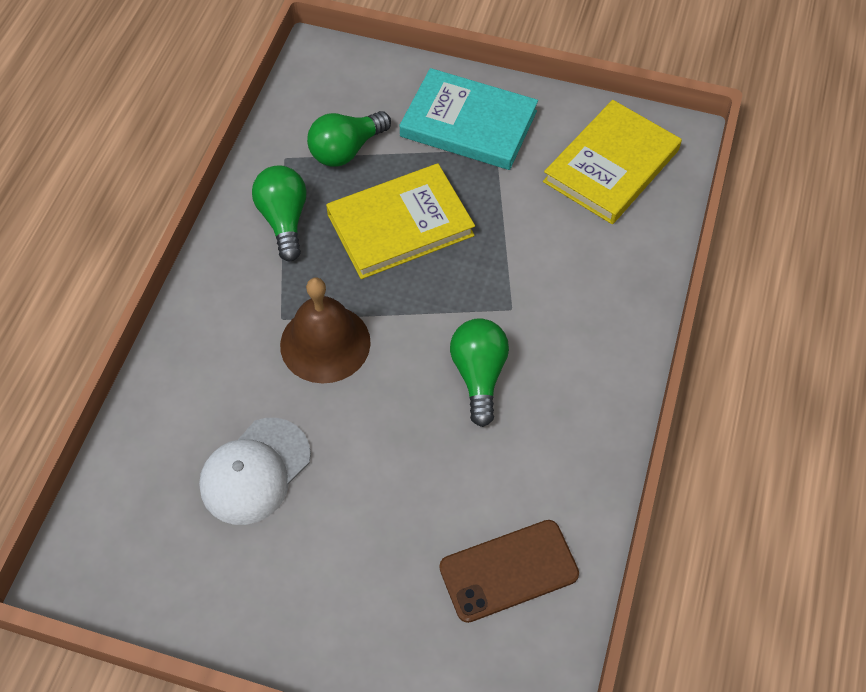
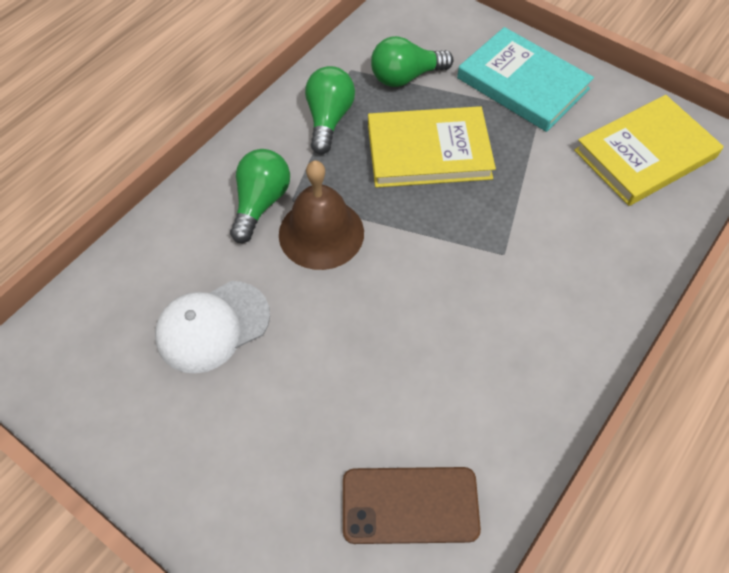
camera: 20 degrees right, 0 degrees up
green light bulb [450,318,509,427] -> green light bulb moved to [230,149,290,243]

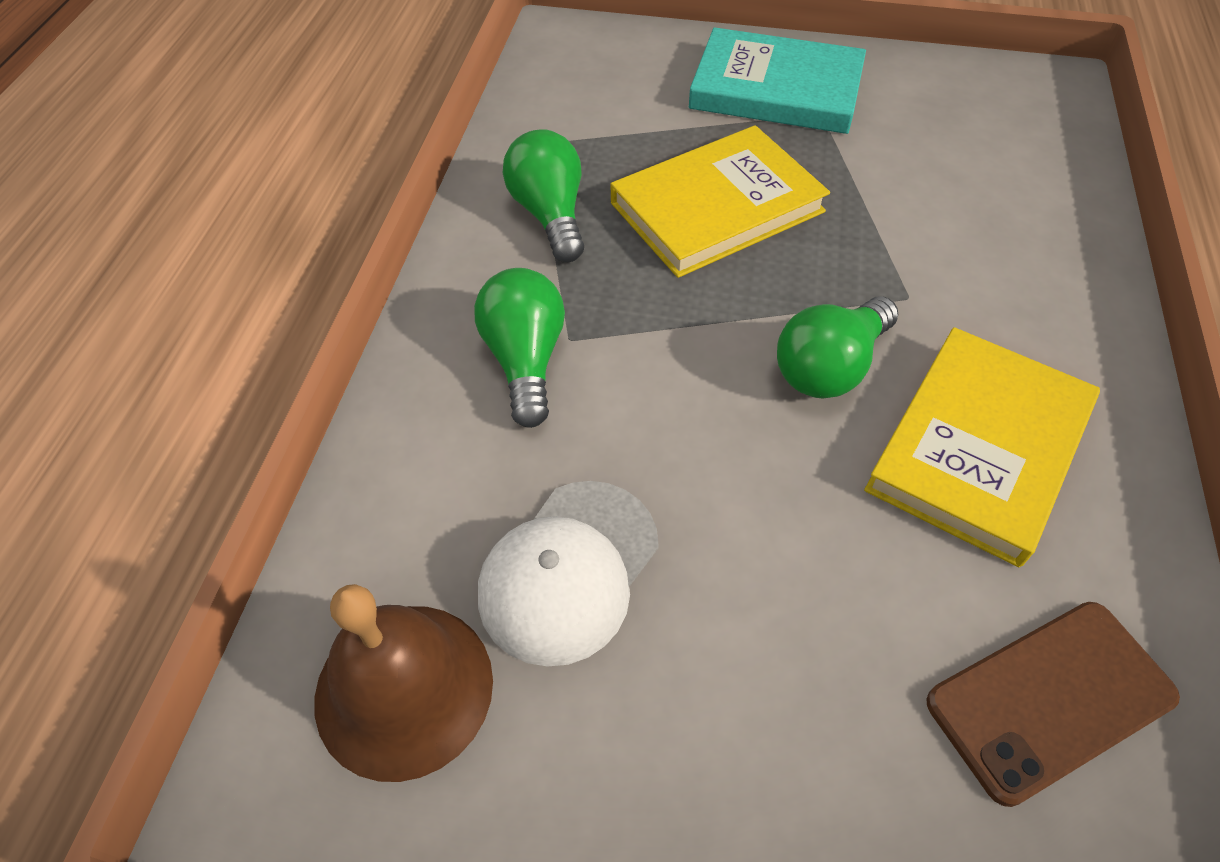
camera: 25 degrees left, 5 degrees down
brown bell [279,160,364,270] -> brown bell moved to [314,584,493,782]
green light bulb [371,36,453,87] -> green light bulb moved to [777,297,898,399]
yellow book [574,95,724,206] -> yellow book moved to [864,327,1100,567]

